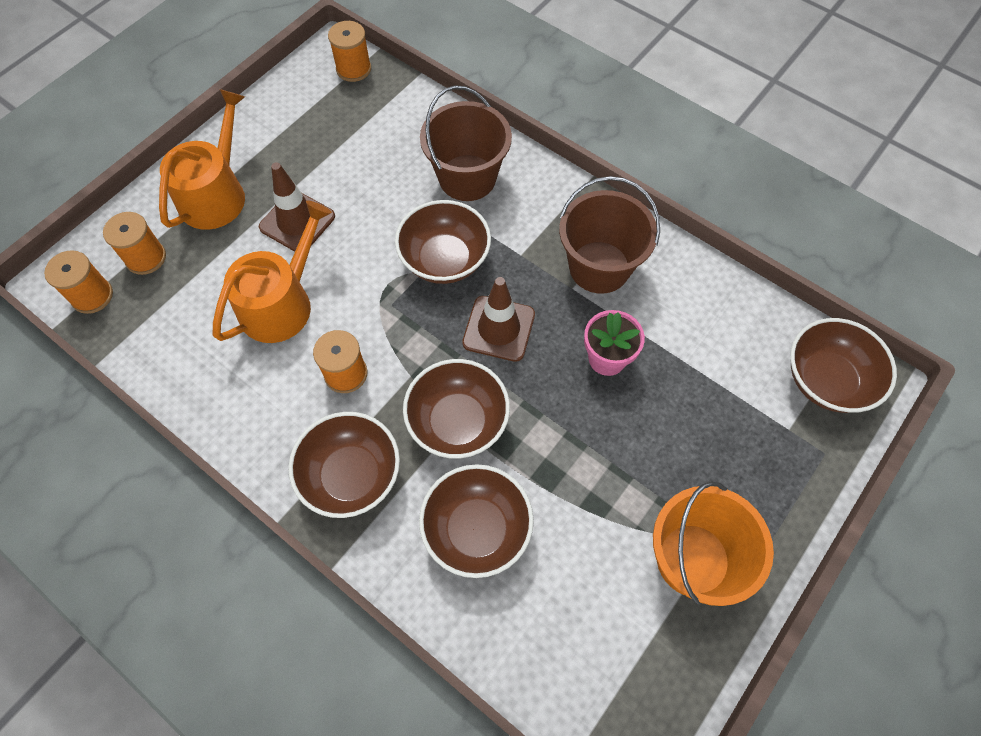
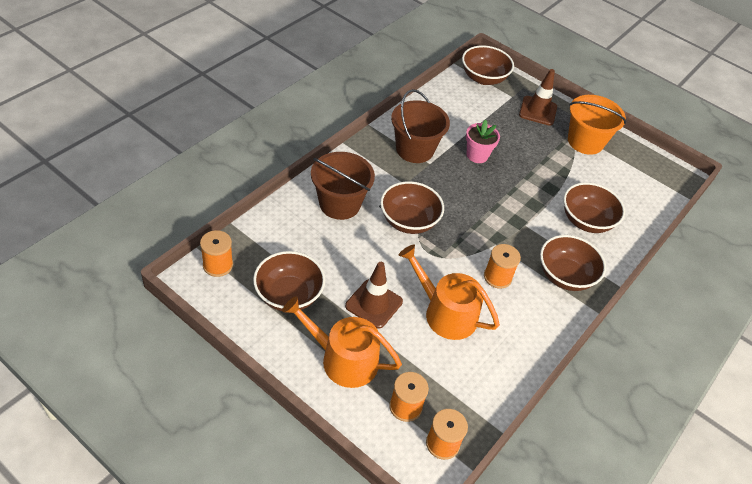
camera: 95 degrees left, 15 degrees down
brown bowl [403,359,510,458] -> brown bowl moved to [253,251,325,311]
brown traffic cone [462,277,535,362] -> brown traffic cone moved to [519,69,557,126]

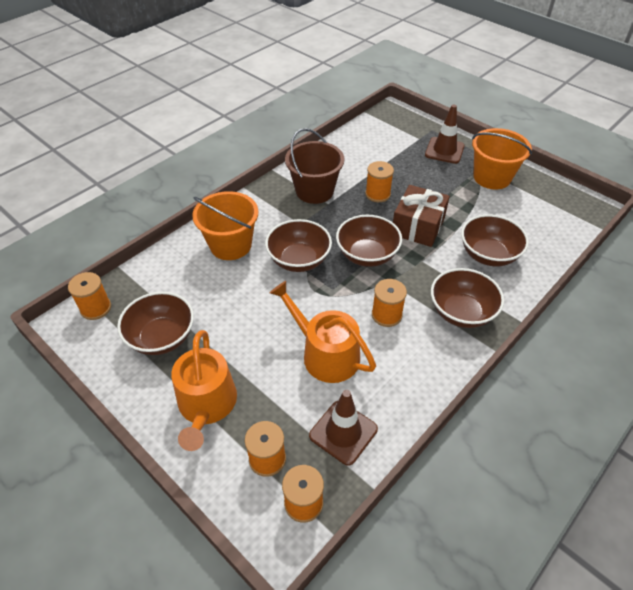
camera: 10 degrees right, 0 degrees up
orange watering can [282,296,402,388] -> orange watering can turned 120 degrees counterclockwise [171,330,237,451]
brown bucket [311,152,375,220] -> orange bucket [192,191,258,260]
brown traffic cone [345,262,403,329] -> brown traffic cone moved to [309,390,378,466]
brown bowl [462,45,514,85] -> brown bowl moved to [336,215,402,267]
pink flower pot [466,120,500,163] -> orange spool [365,161,394,202]
none -> brown gift [393,185,450,247]

